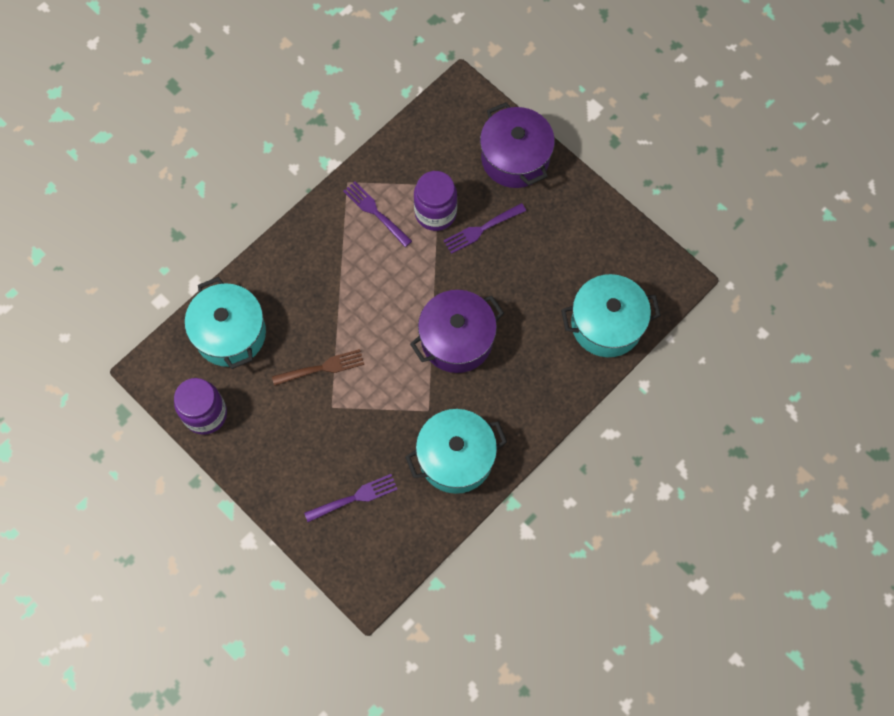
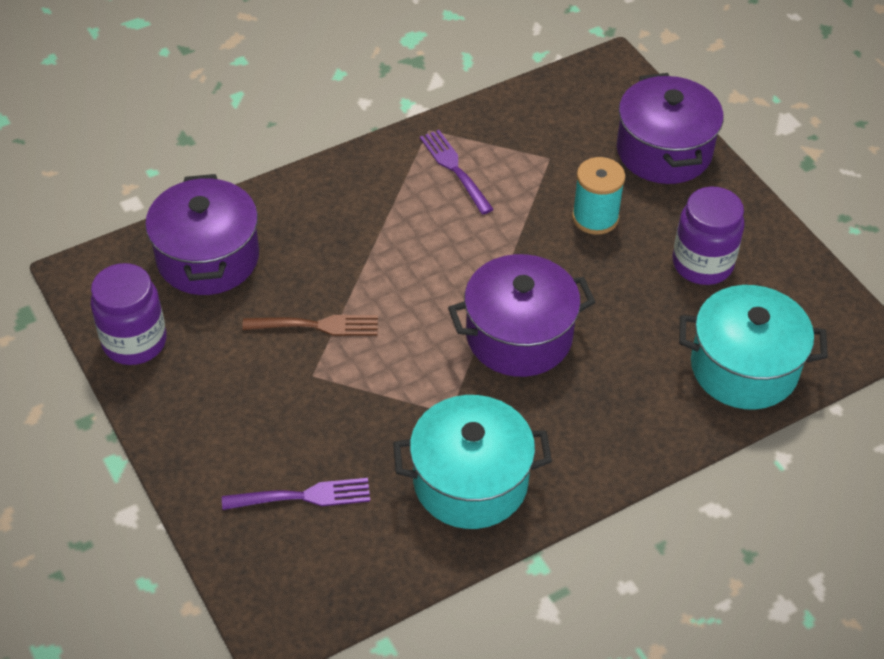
camera: 15 degrees right, 20 degrees down
turquoise pot [185,277,266,369] -> purple pot [145,174,259,295]
purple jar [414,171,457,231] -> purple jar moved to [672,186,745,285]
purple fork [443,203,526,254] -> turquoise spool [572,157,626,235]

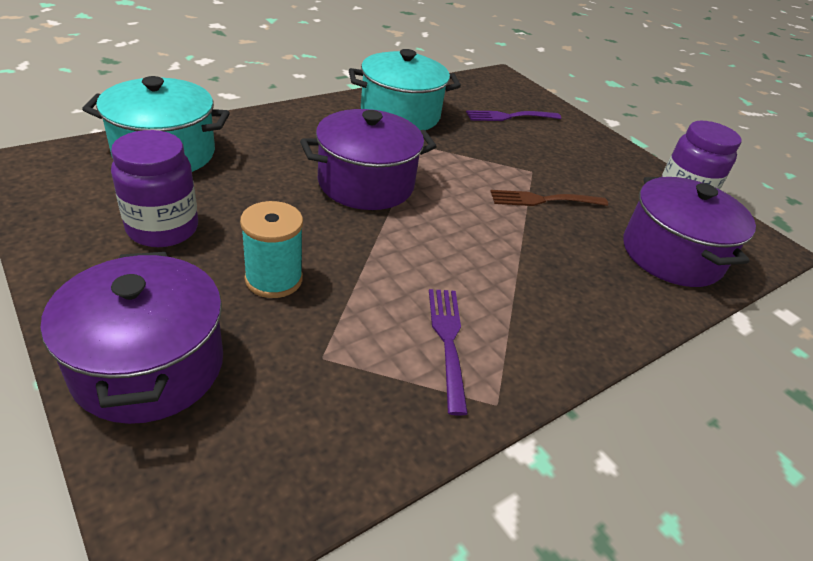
camera: 170 degrees right, 10 degrees down
purple fork [420,130,494,215] -> purple fork turned 150 degrees counterclockwise [429,289,468,416]

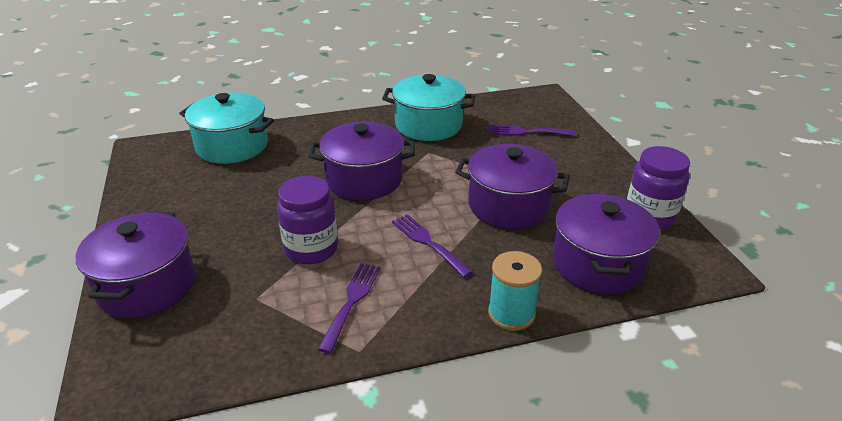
camera: 25 degrees right, 5 degrees down
purple jar [111,130,198,247] -> purple jar moved to [277,176,338,264]
turquoise spool [240,201,303,298] -> turquoise spool moved to [488,251,542,331]
brown fork [490,190,608,206] -> purple pot [455,144,570,229]
none -> purple fork [392,214,473,278]

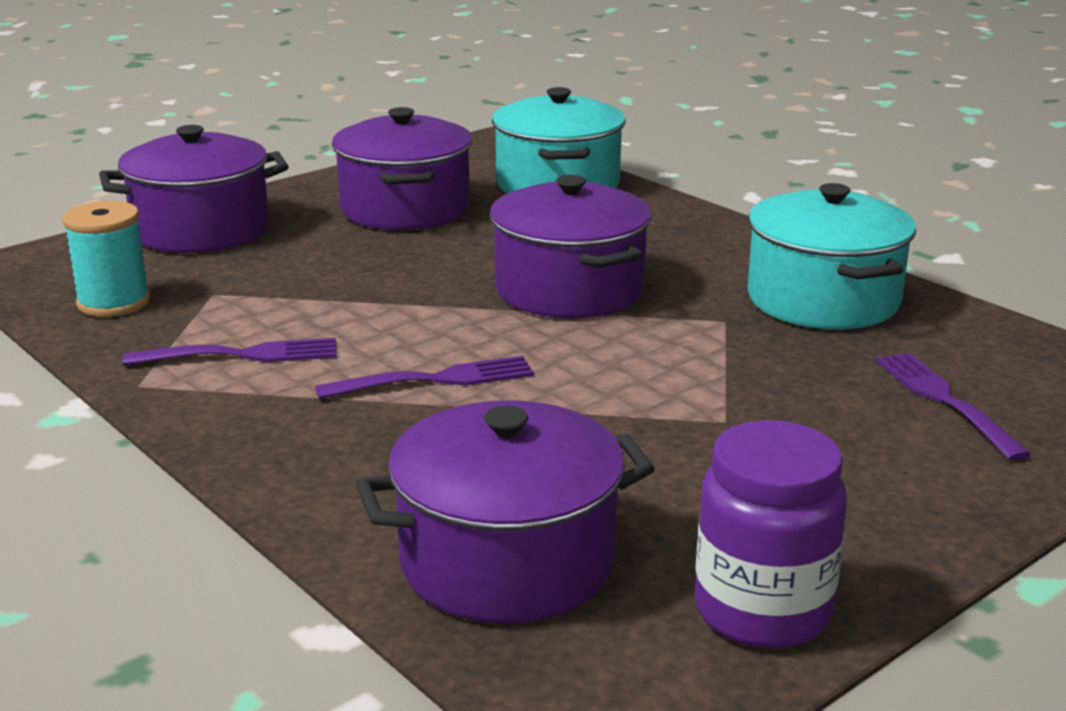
camera: 65 degrees right, 10 degrees down
purple jar [277,176,338,264] -> none
purple fork [392,214,473,278] -> purple fork turned 45 degrees clockwise [315,356,534,399]
purple pot [455,144,570,229] -> purple pot moved to [332,107,473,230]
turquoise spool [488,251,542,331] -> turquoise spool moved to [62,201,150,317]

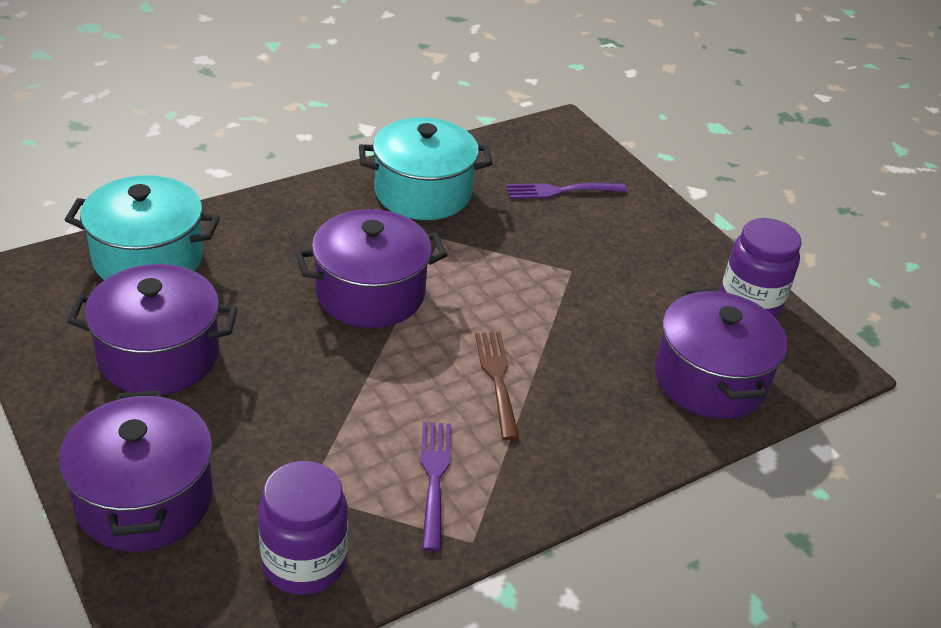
camera: 85 degrees left, 15 degrees up
turquoise spool [62,201,150,317] -> purple jar [258,461,348,595]
purple fork [315,356,534,399] -> brown fork [475,332,519,440]

